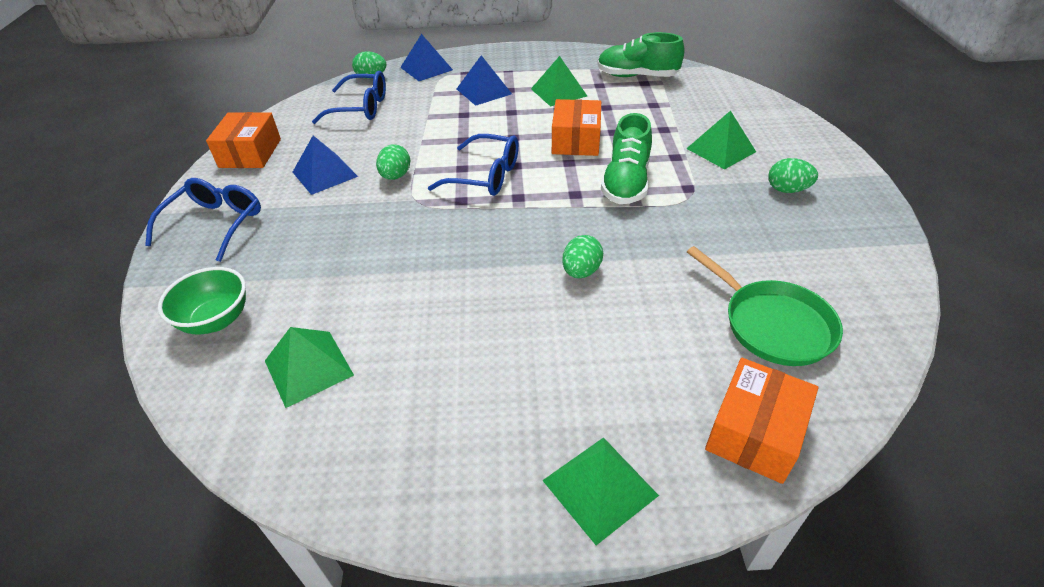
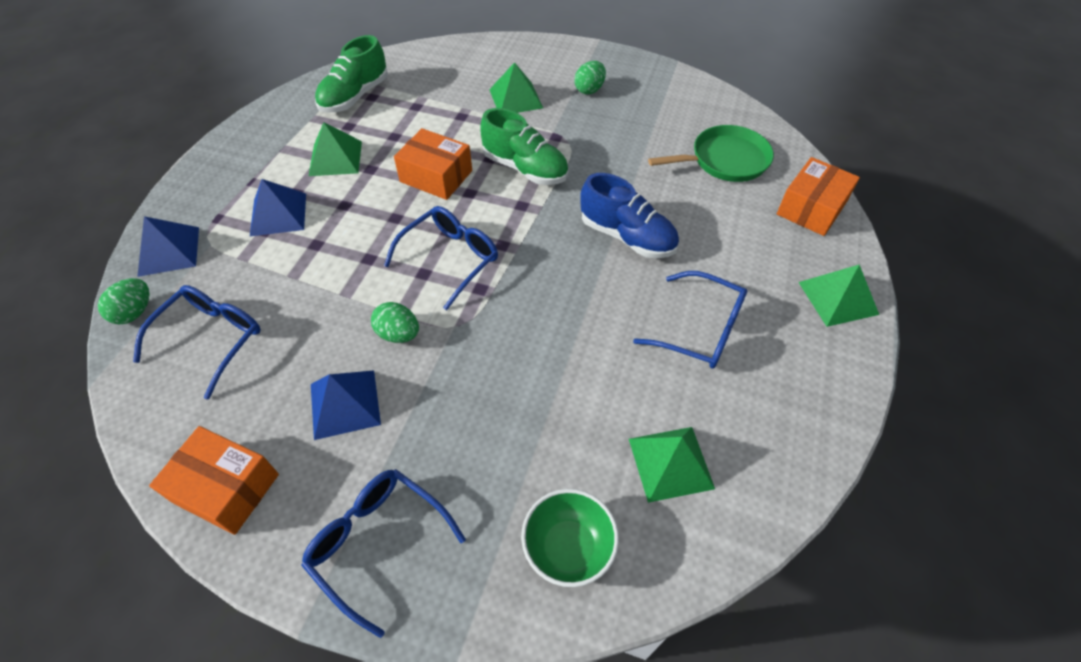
camera: 70 degrees left, 10 degrees up
green egg [562,235,603,278] -> blue shoe [580,173,679,258]
orange box [705,358,818,484] -> orange box turned 75 degrees clockwise [777,157,860,236]
none -> blue glasses [633,271,747,369]

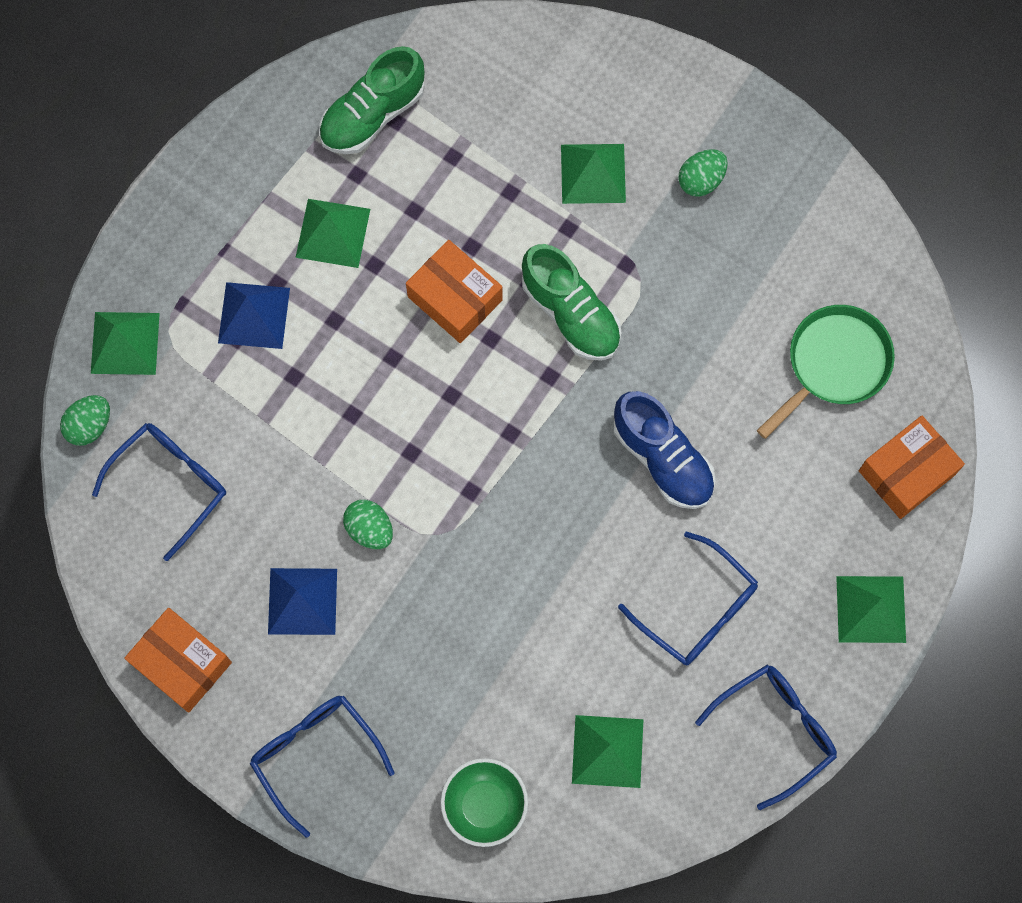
camera: 15 degrees right, 20 degrees up
blue pyramid [137,216,199,277] -> green pyramid [91,312,160,375]
blue glasses [384,206,498,310] -> blue glasses moved to [695,665,837,810]
green pan [648,125,774,182] -> green pan turned 45 degrees counterclockwise [757,305,895,439]

